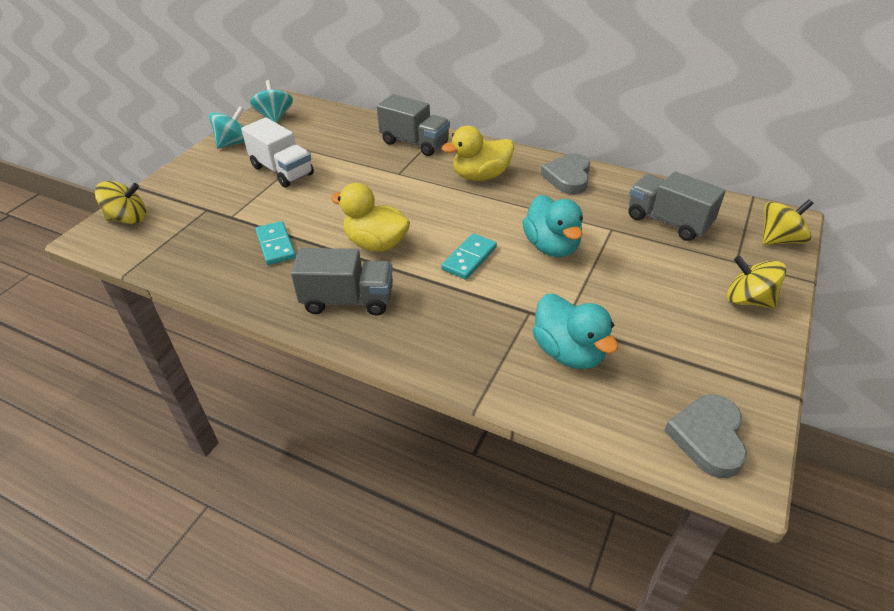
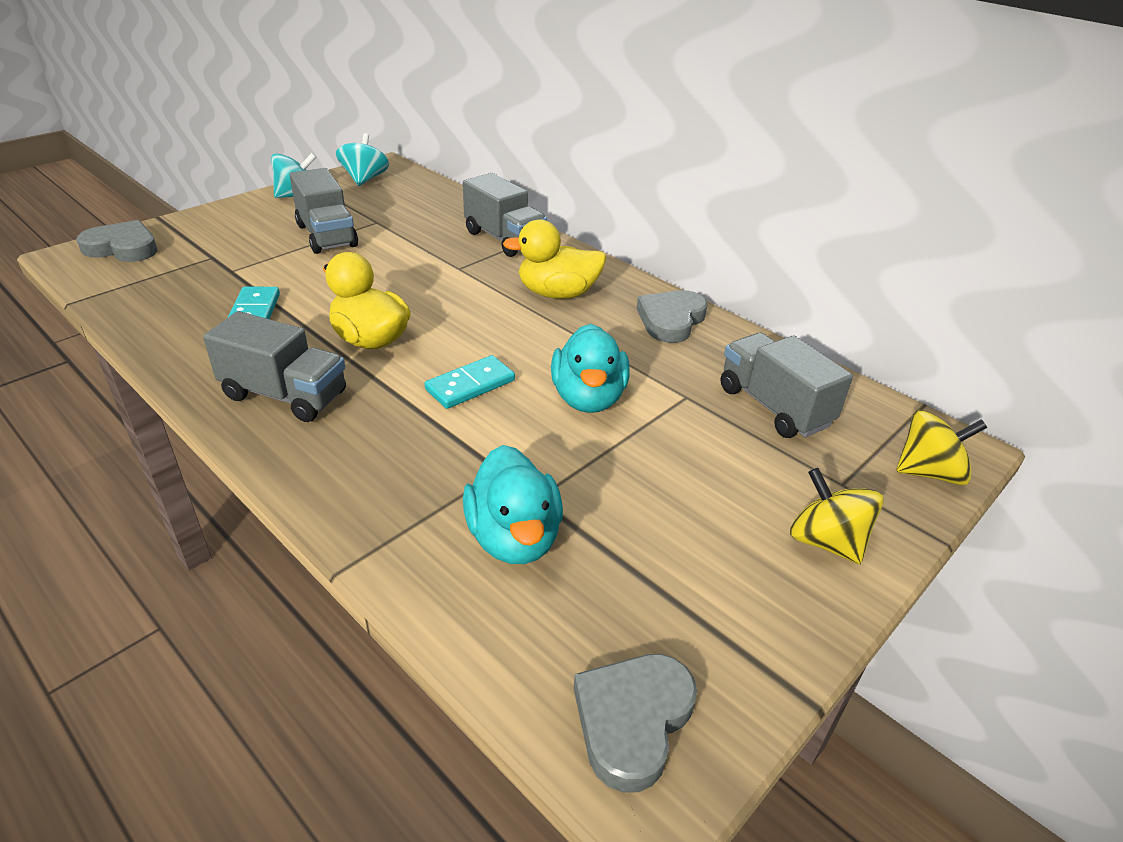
camera: 15 degrees right, 5 degrees down
yellow spinning top [95,181,146,224] -> grey heart [77,220,157,262]
white truck [241,117,314,187] -> grey truck [289,168,358,254]

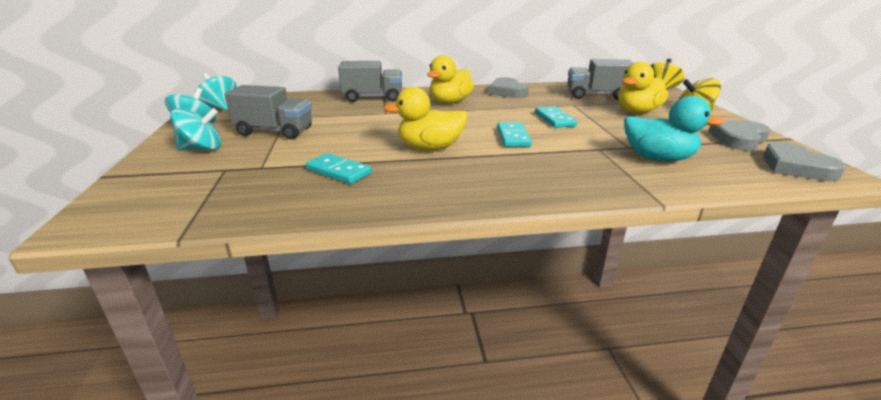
camera: 50 degrees left, 10 degrees down
grey heart [77,220,157,262] -> grey heart moved to [708,121,770,150]
grey truck [203,311,346,422] -> none
turquoise duck [551,324,630,413] -> turquoise domino [535,106,577,128]
none -> turquoise spinning top [170,108,221,150]
none -> yellow duck [618,62,668,113]

